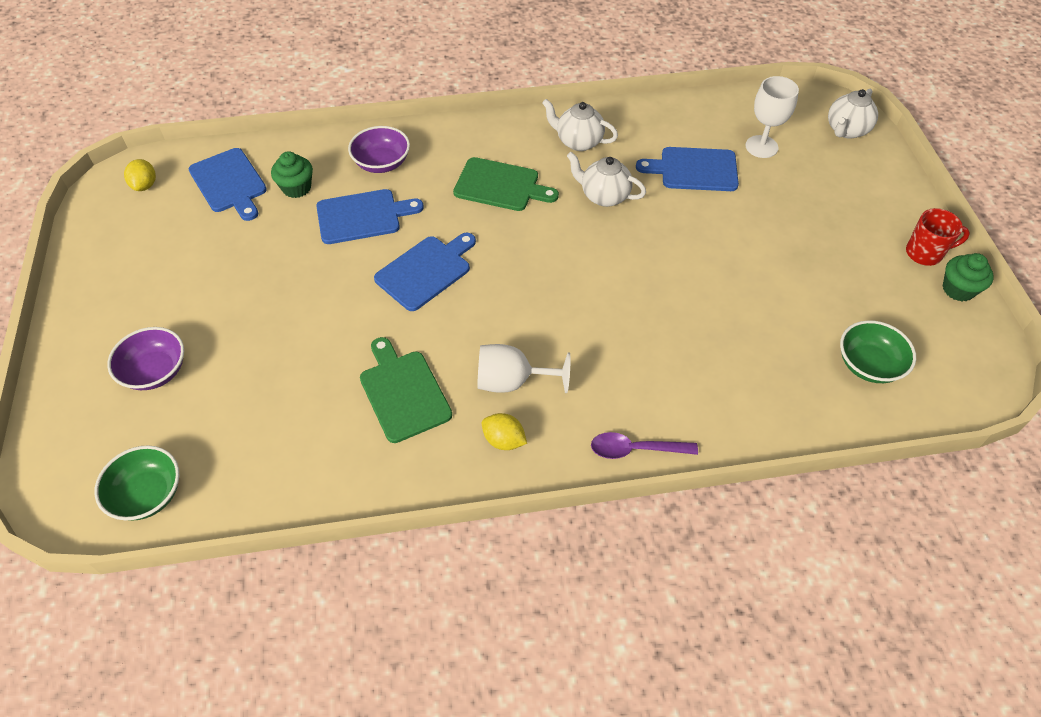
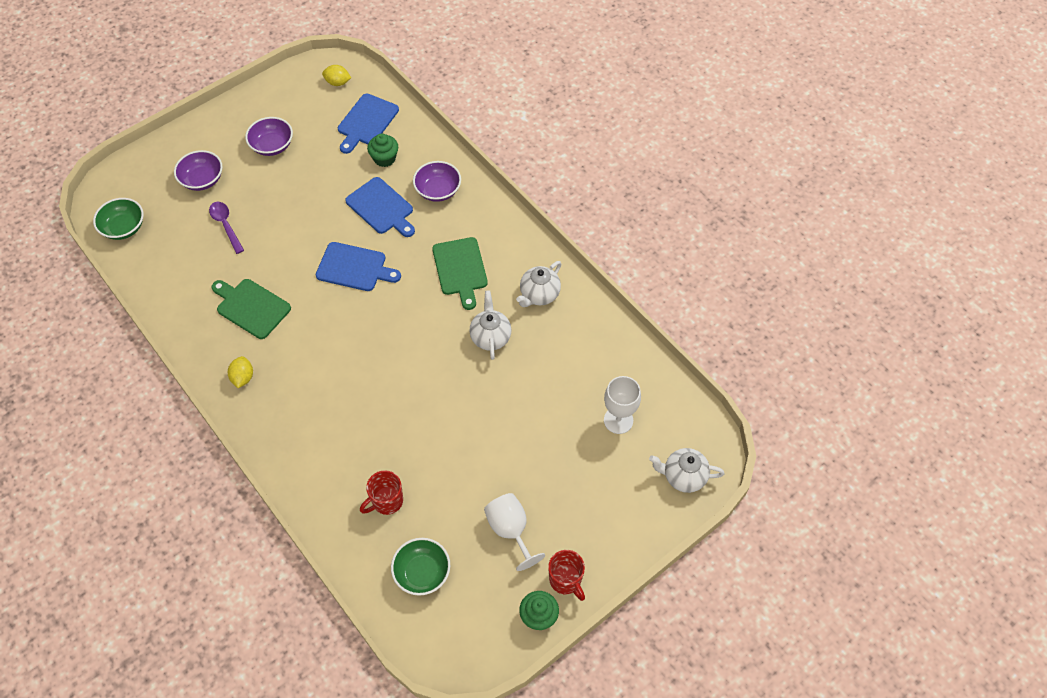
camera: 60 degrees right, 5 degrees up
yellow lemon [124,159,156,191] -> yellow lemon turned 45 degrees clockwise [322,65,351,86]
green cutting board [360,337,452,443] -> green cutting board turned 90 degrees counterclockwise [211,279,291,339]
white goblet [477,344,571,393] -> white goblet moved to [484,493,545,571]
white teapot [542,99,618,151] -> white teapot turned 135 degrees counterclockwise [516,261,561,307]
purple spoon [591,432,698,459] -> purple spoon moved to [209,202,244,254]
blue cutting board [636,147,739,191] -> none
none -> purple bowl [245,117,293,156]
none -> red mug [360,470,403,515]

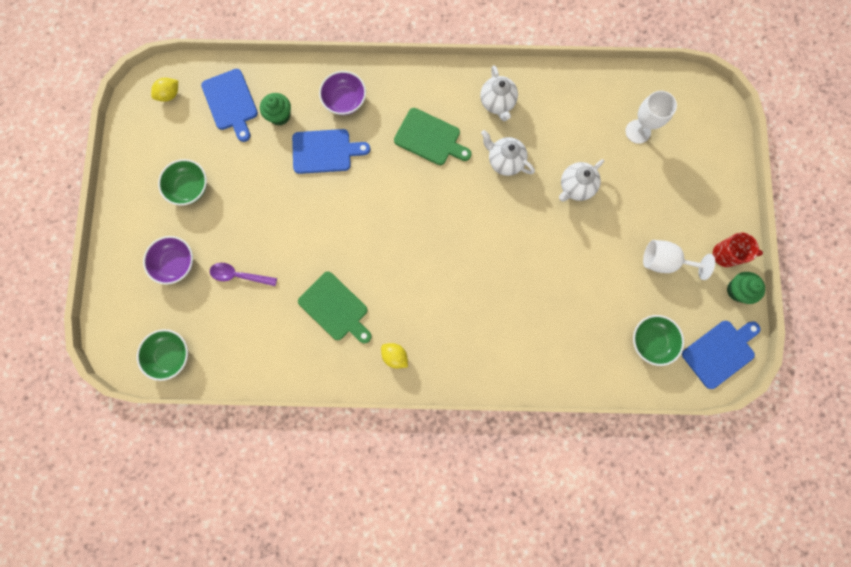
camera: 50 degrees left, 20 degrees up
green cutting board [211,279,291,339] -> green cutting board turned 120 degrees counterclockwise [298,271,372,344]
purple bowl [245,117,293,156] -> green bowl [158,159,207,206]
blue cutting board [316,242,401,291] -> blue cutting board moved to [682,321,761,389]
red mug [360,470,403,515] -> none
white teapot [649,448,725,493] -> white teapot moved to [559,159,604,202]

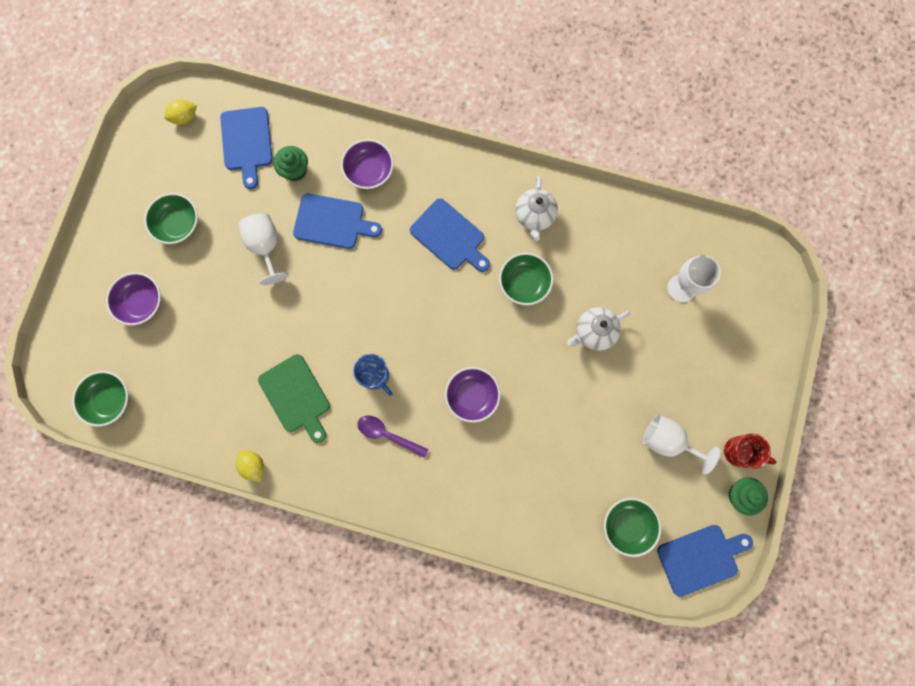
camera: 15 degrees right, 0 degrees up
purple spoon [210,263,277,286] -> purple spoon moved to [357,415,429,458]
yellow lemon [381,343,408,369] -> yellow lemon moved to [236,450,264,482]
green cutting board [394,108,472,165] -> blue cutting board [410,198,490,272]
white teapot [481,130,535,176] -> green bowl [499,253,553,305]
none -> white goblet [239,213,289,285]
none -> blue mug [353,354,393,396]
none -> purple bowl [445,367,501,423]

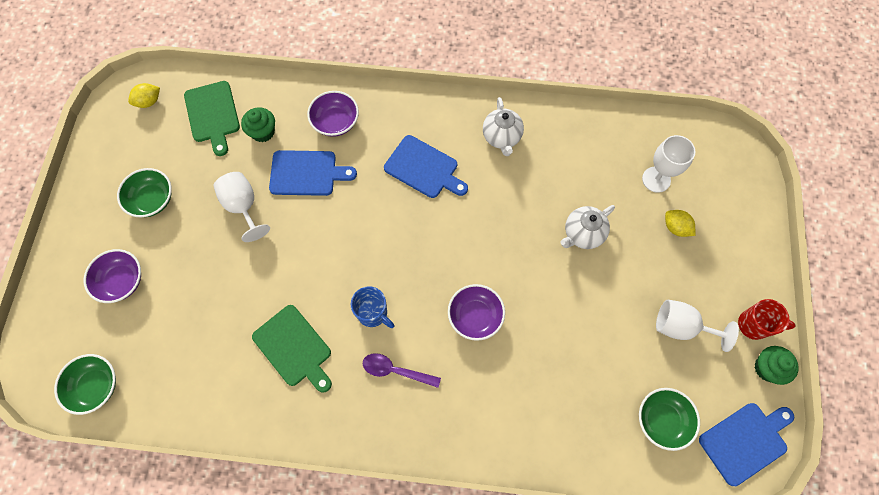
camera: 10 degrees left, 10 degrees down
blue cutting board [220,107,273,189] -> green cutting board [184,81,240,156]
yellow lemon [236,450,264,482] -> yellow lemon moved to [665,210,696,237]
green bowl [499,253,553,305] -> none

